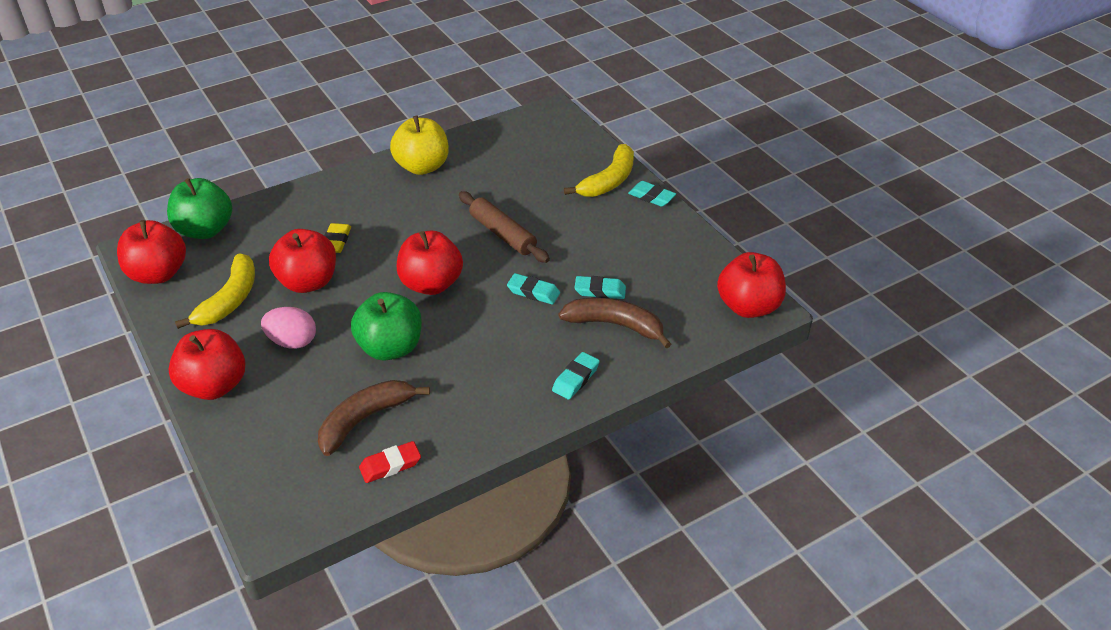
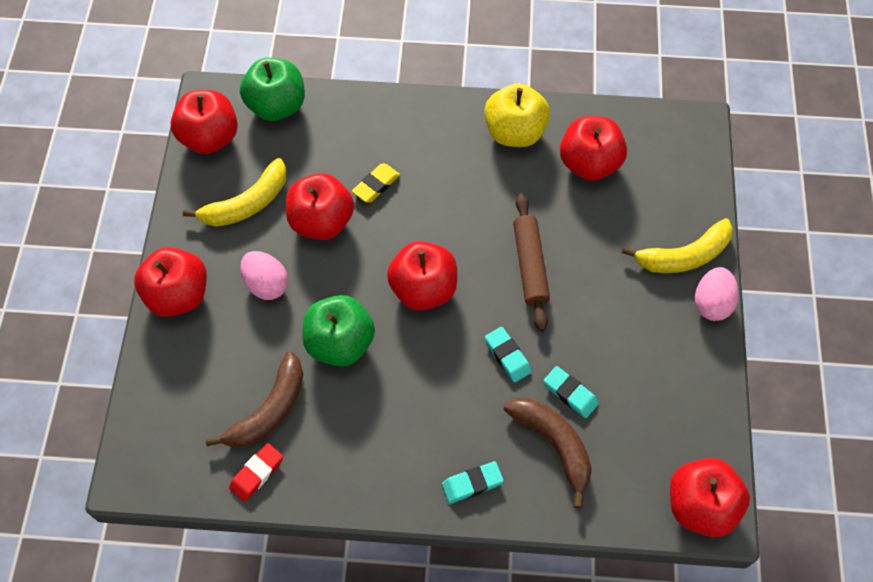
camera: 35 degrees right, 20 degrees up
brown banana [318,380,430,456] -> brown banana turned 135 degrees clockwise [205,351,303,448]
red eraser [359,441,421,483] -> red eraser turned 60 degrees counterclockwise [229,443,283,502]
turquoise eraser [628,181,676,207] -> pink egg [695,267,739,321]
none -> red apple [560,116,627,181]

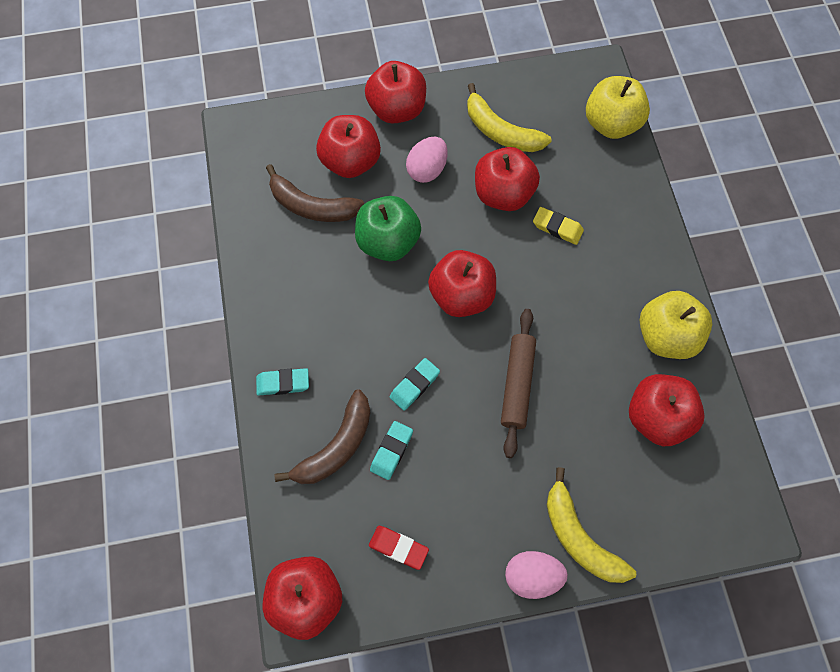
camera: 75 degrees right, 5 degrees up
red apple [170,90,238,154] -> red apple moved to [316,115,381,178]
red eraser [229,443,283,502] -> red eraser moved to [369,526,429,570]
green apple [240,58,305,121] -> yellow apple [586,76,650,139]
turquoise eraser [442,461,504,504] -> turquoise eraser turned 60 degrees counterclockwise [256,368,309,396]
brown rolling pin [513,193,550,332] -> brown rolling pin turned 60 degrees counterclockwise [501,309,536,458]

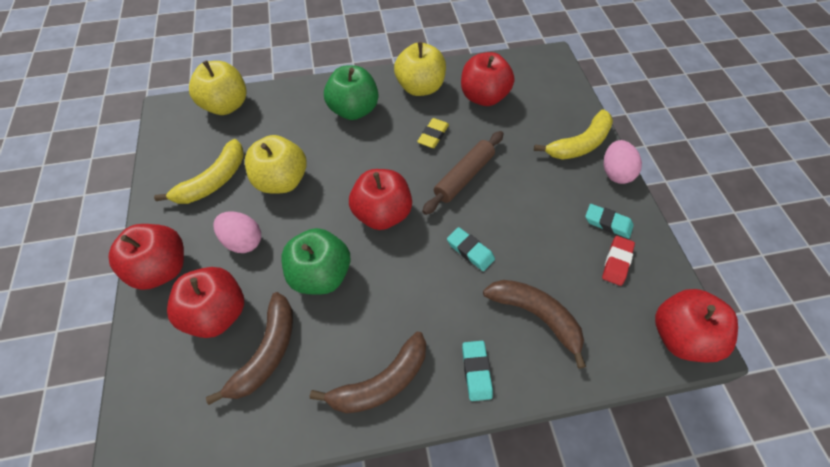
camera: 90 degrees left, 10 degrees down
turquoise eraser [370,421,413,480] -> turquoise eraser moved to [585,204,634,239]
red apple [475,147,540,211] -> yellow apple [245,135,307,194]
brown rolling pin [501,309,536,458] -> brown rolling pin turned 60 degrees counterclockwise [422,131,504,215]
yellow eraser [533,207,584,245] -> yellow eraser moved to [417,118,449,148]
none -> brown banana [310,332,426,414]
none -> green apple [324,65,379,120]

